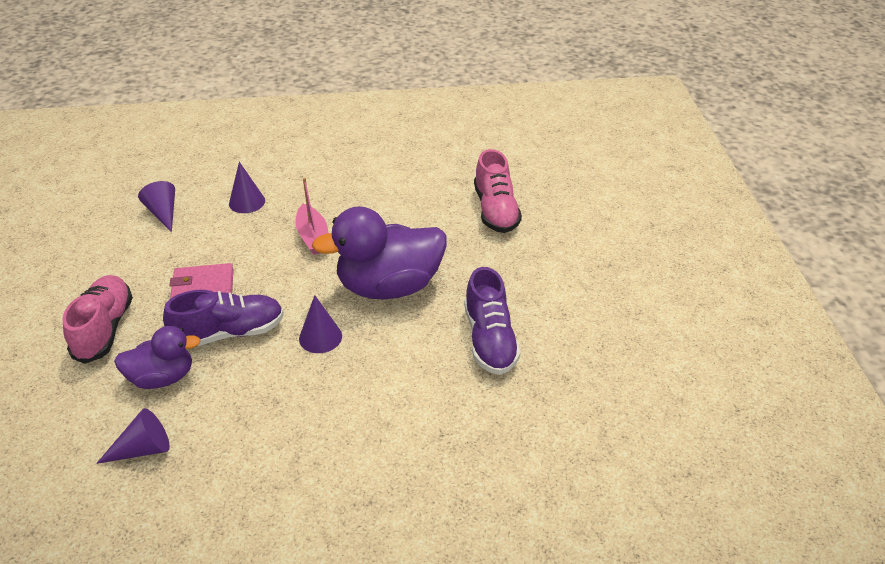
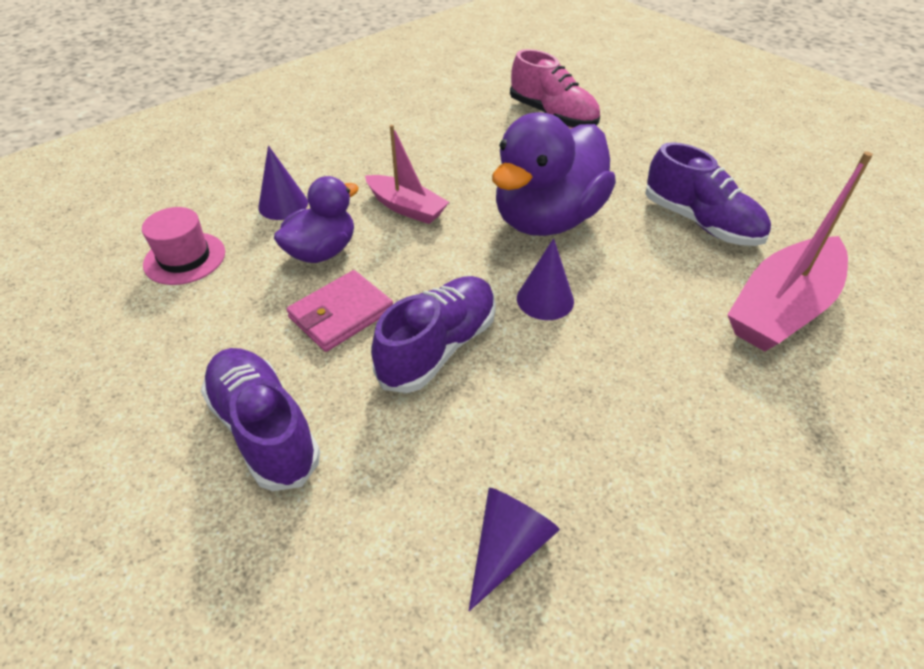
camera: 35 degrees left, 5 degrees up
pink shoe [62,275,133,364] -> purple shoe [201,348,320,491]
purple duck [114,326,201,389] -> purple duck moved to [274,176,359,263]
purple cone [138,181,175,233] -> pink hat [142,207,225,285]
none -> pink boat [727,151,873,351]

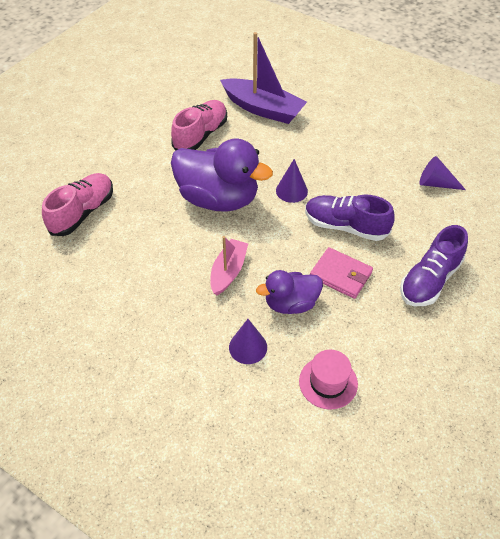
camera: 105 degrees left, 5 degrees up
purple duck [274,176,359,263] -> purple duck turned 45 degrees counterclockwise [256,270,323,314]
purple shoe [645,142,771,246] -> pink shoe [171,100,227,151]
pink boat [727,151,873,351] -> purple boat [220,32,307,124]

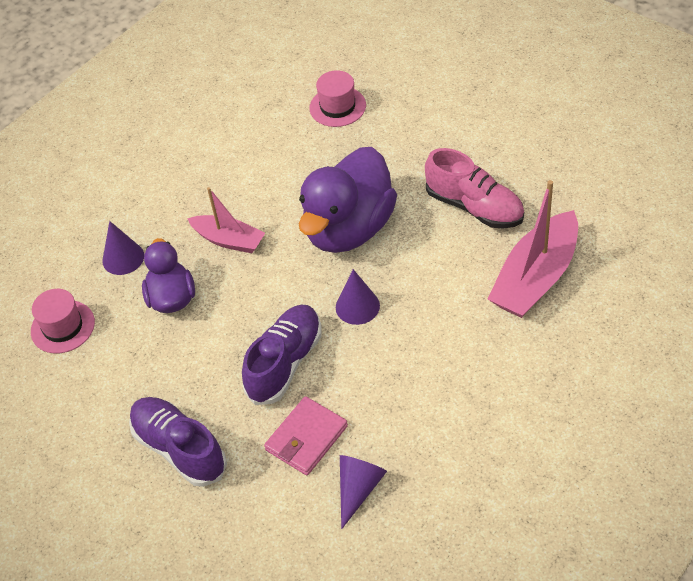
camera: 100 degrees right, 0 degrees up
pink shoe [42,173,113,236] -> pink hat [309,70,366,127]
purple boat [220,32,307,124] -> pink boat [488,180,578,318]
pink wallet [310,247,373,299] -> pink wallet moved to [264,396,348,475]

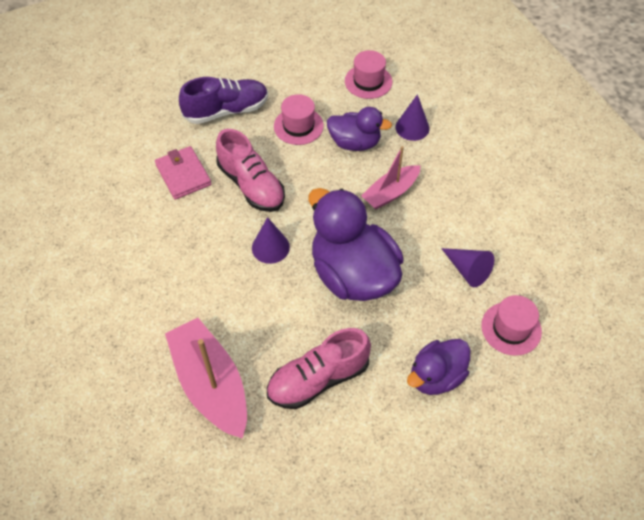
camera: 110 degrees right, 5 degrees up
purple shoe [242,304,322,405] -> pink shoe [216,129,285,212]
purple cone [340,455,387,529] -> purple cone moved to [441,248,494,287]
none -> pink hat [274,94,324,145]
none -> purple duck [407,339,470,395]

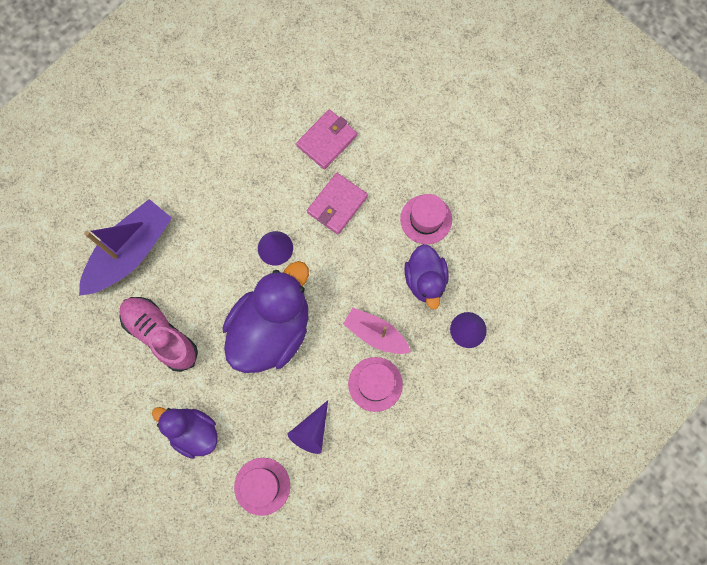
camera: 70 degrees right, 20 degrees up
pink boat [165,318,247,439] -> purple boat [79,199,172,296]
purple shoe [179,77,268,124] -> none
pink shoe [216,129,285,212] -> pink wallet [307,173,368,234]
pink hat [345,50,392,99] -> pink hat moved to [348,357,403,412]

